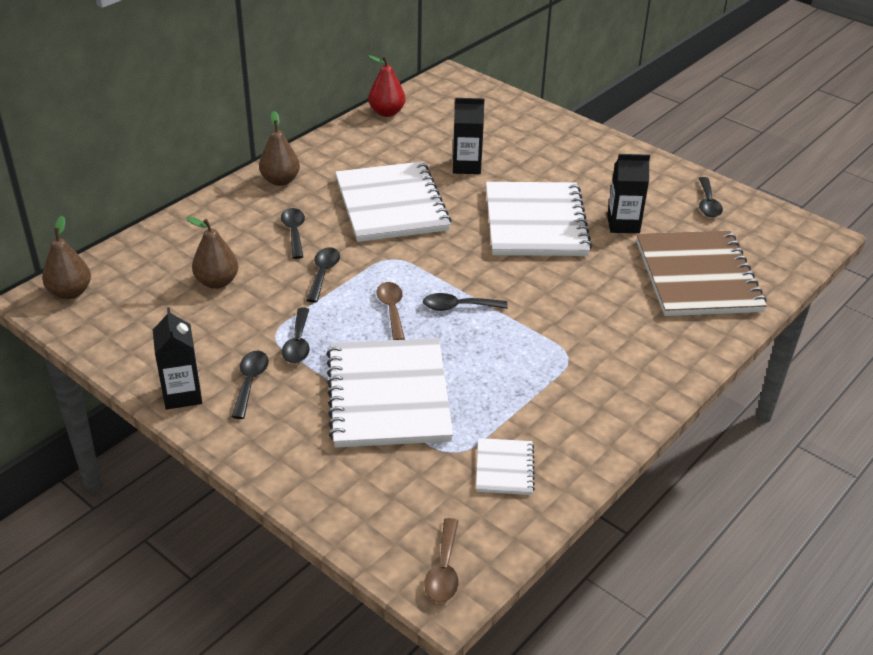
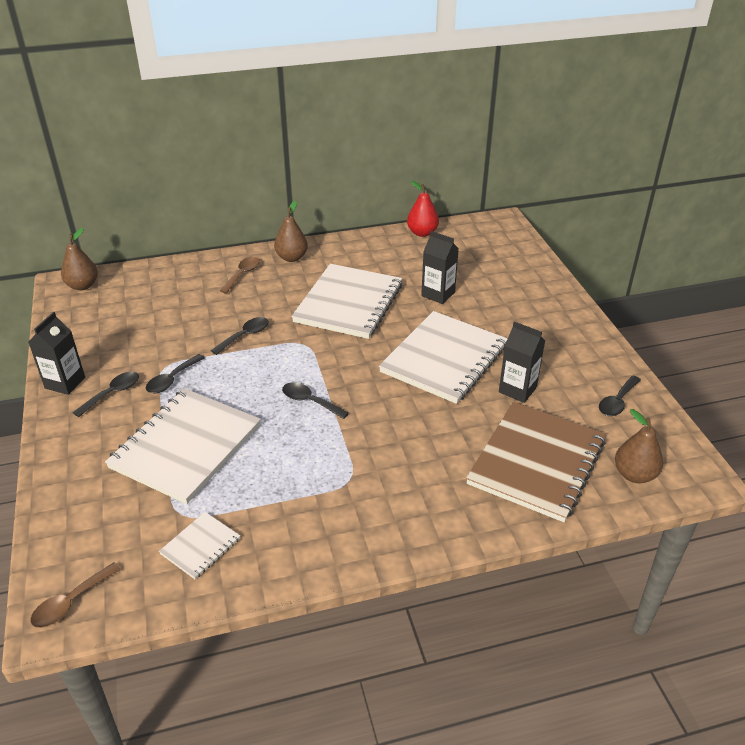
camera: 35 degrees right, 0 degrees up
brown pear [186,217,238,289] -> brown pear moved to [615,409,663,483]
black spoon [281,208,305,259] -> none
brown spoon [376,282,405,340] -> brown spoon moved to [220,257,260,293]

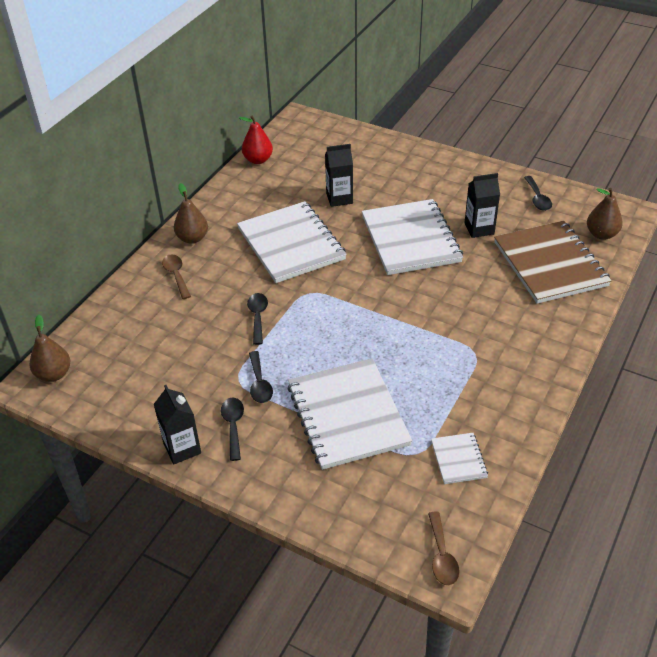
camera: 45 degrees left, 5 degrees up
black spoon [282,382,349,419] -> none

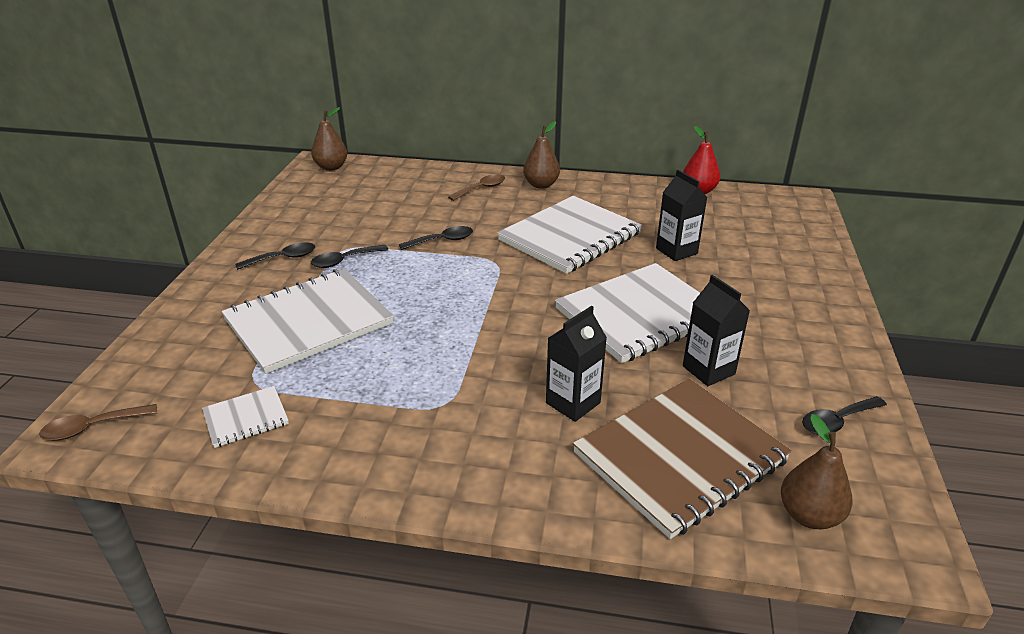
camera: 70 degrees right, 10 degrees down
black carton [154,385,201,464] -> black carton moved to [546,306,607,422]

